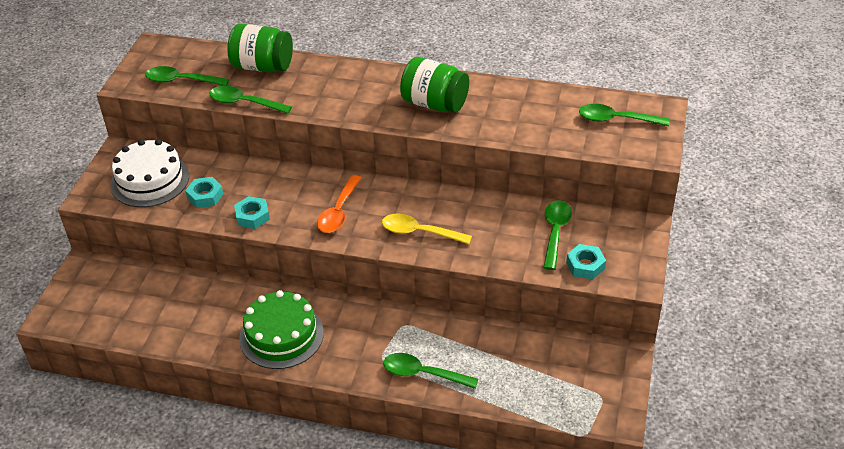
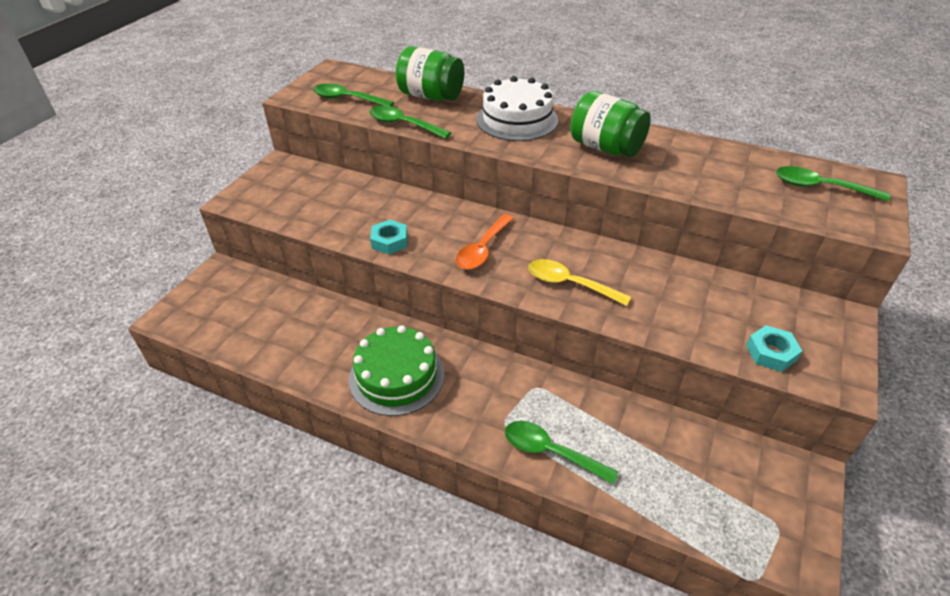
camera: 10 degrees right, 0 degrees up
white cake [110,139,189,207] -> white cake moved to [476,76,558,141]
turquoise nut [185,177,223,208] -> none
green spoon [543,200,572,270] -> none

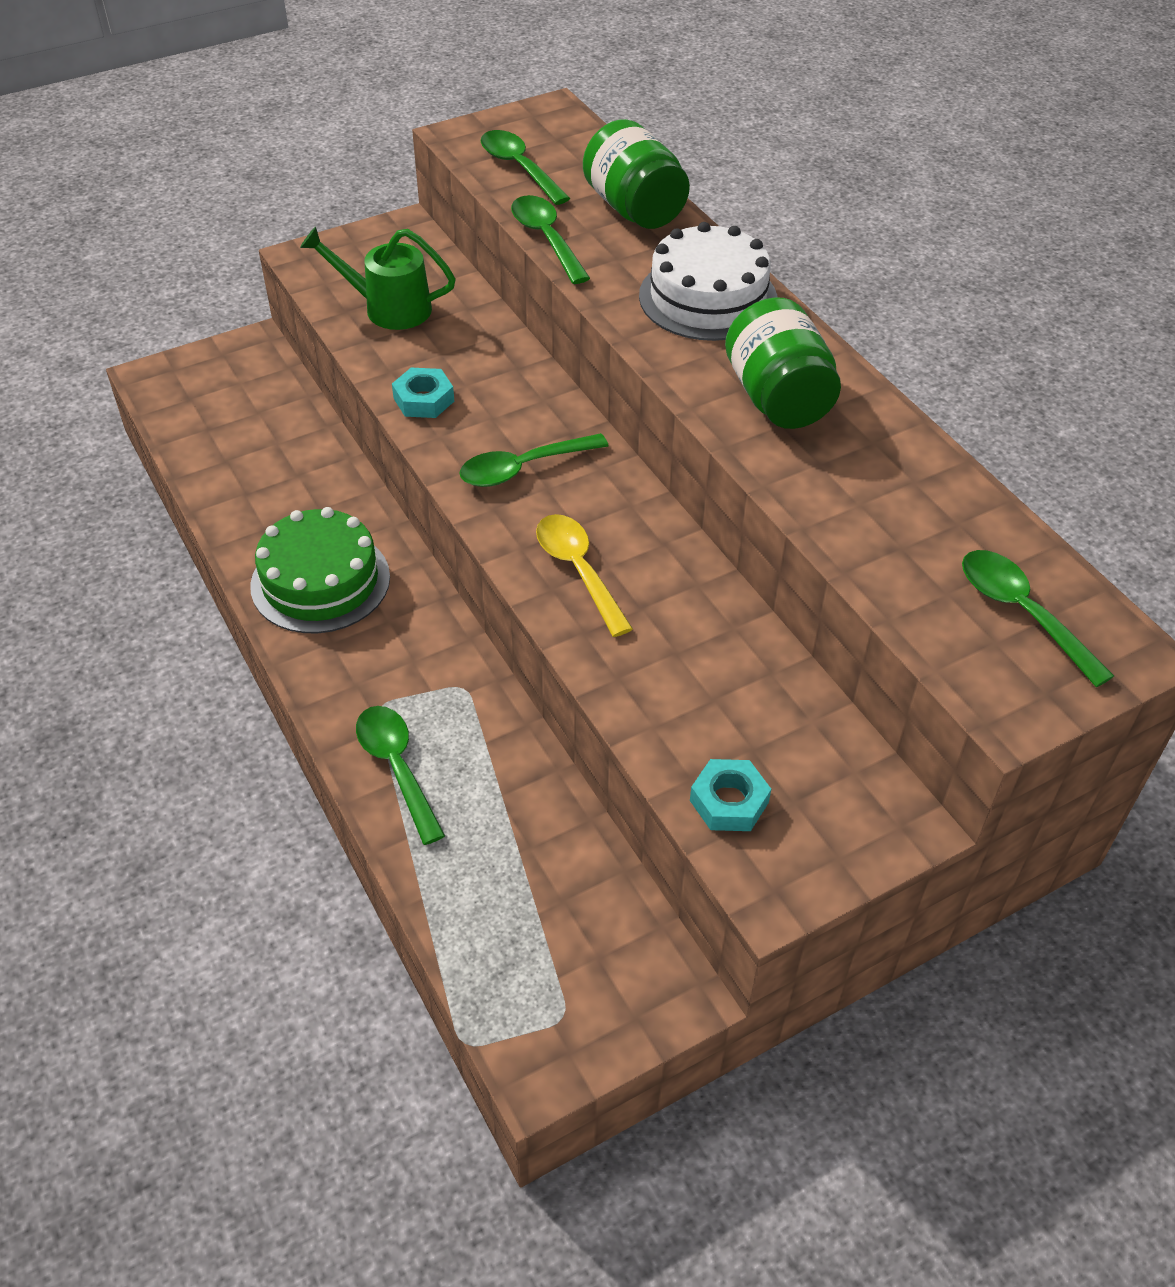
camera: 35 degrees right, 5 degrees up
orange spoon [455,214,514,270] -> green spoon [459,433,609,487]
none -> green watering can [300,226,456,330]

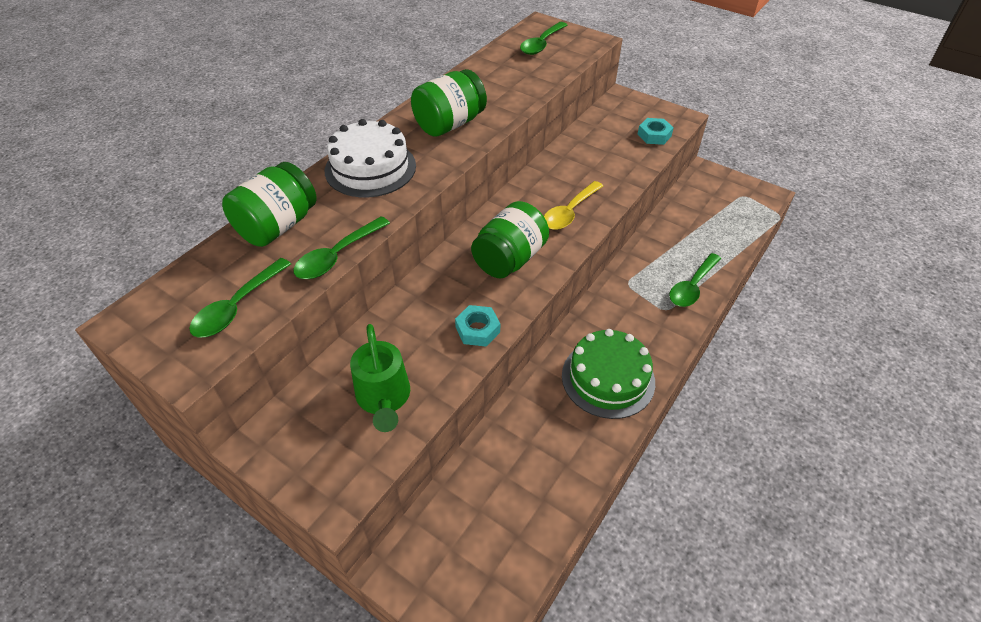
camera: 115 degrees left, 0 degrees up
green spoon [459,433,609,487] -> green jar [471,201,549,278]

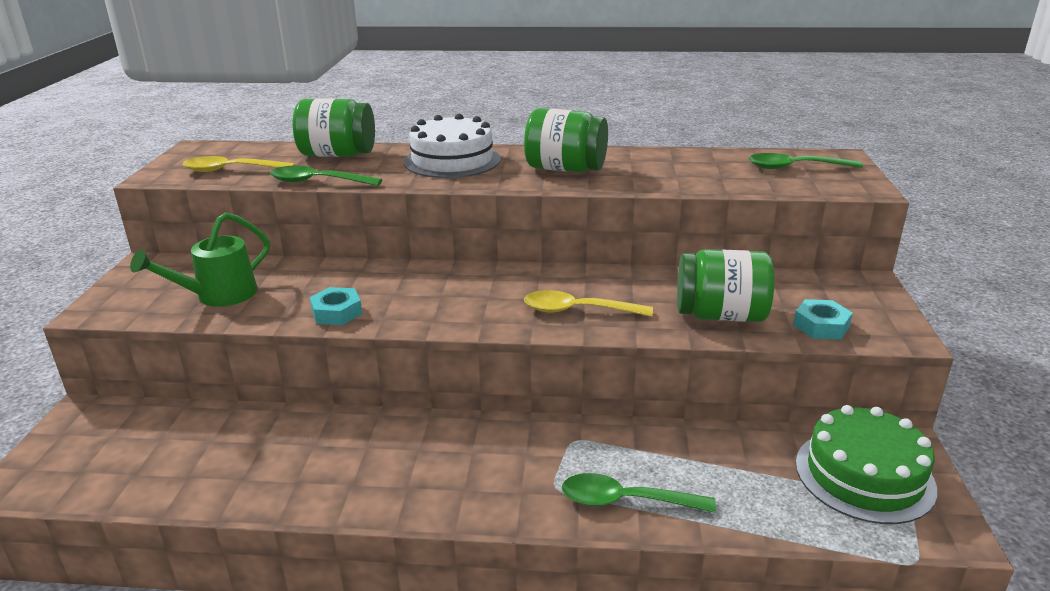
camera: 60 degrees right, 20 degrees down
green spoon [189,258,291,338] -> yellow spoon [183,156,295,172]
green jar [471,201,549,278] -> green jar moved to [677,249,774,322]
green cake [562,329,655,419] -> green cake moved to [796,405,937,524]

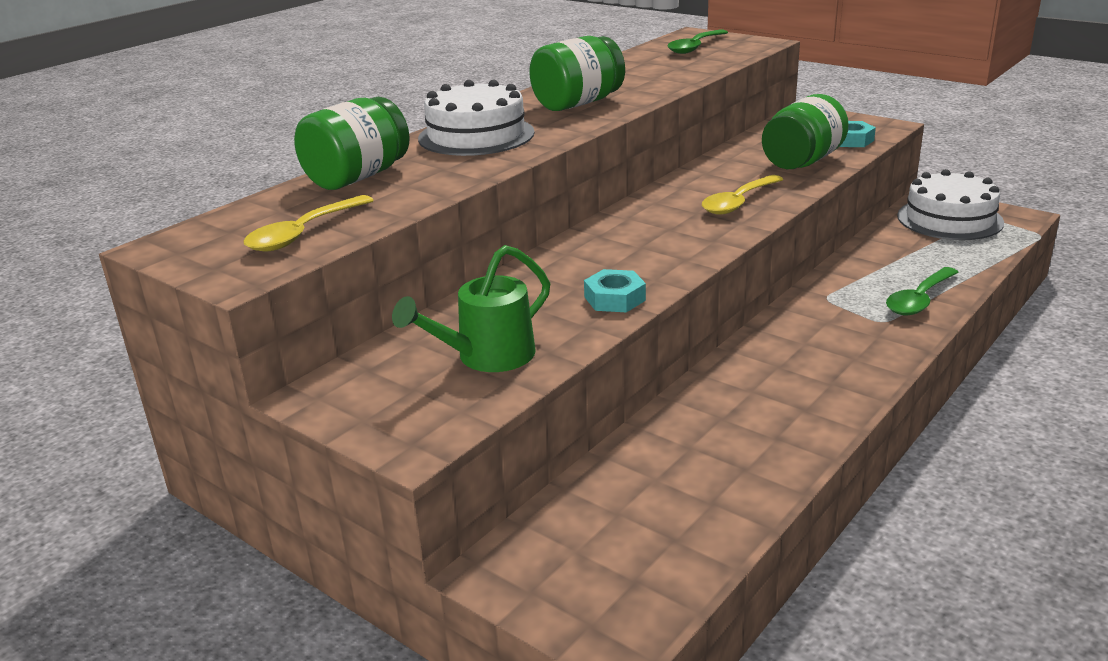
camera: 55 degrees left, 0 degrees up
green watering can [130,212,270,307] -> green watering can turned 60 degrees clockwise [392,245,550,372]
green spoon [270,166,382,186] -> none
green cake [796,405,937,524] -> white cake [897,169,1004,240]

